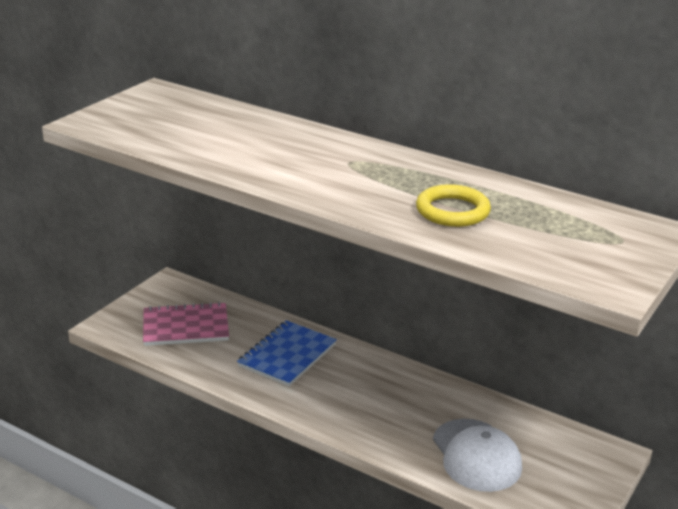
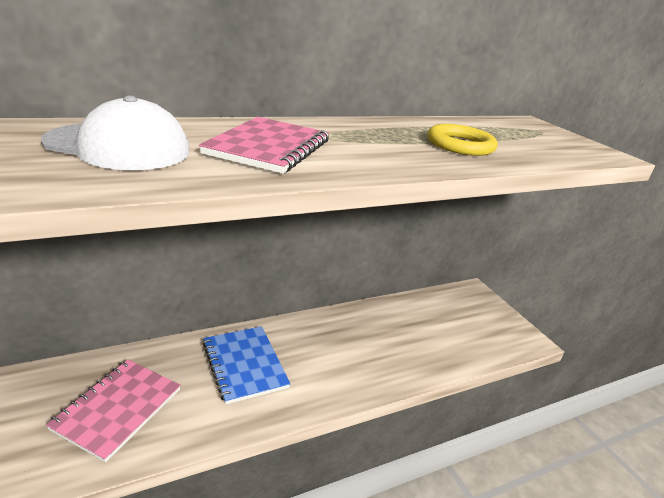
camera: 60 degrees left, 0 degrees up
white cap [433,419,522,492] -> white cap moved to [41,95,190,170]
none -> pink notebook [199,117,329,174]

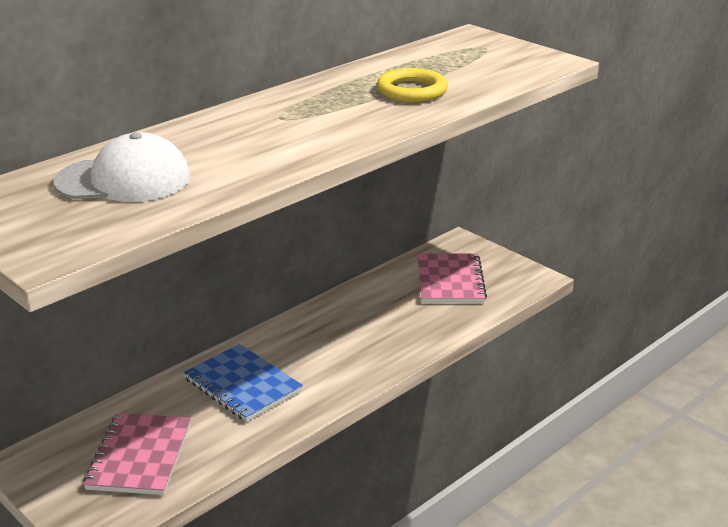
camera: 15 degrees left, 0 degrees up
pink notebook [199,117,329,174] -> pink notebook moved to [417,254,487,303]

